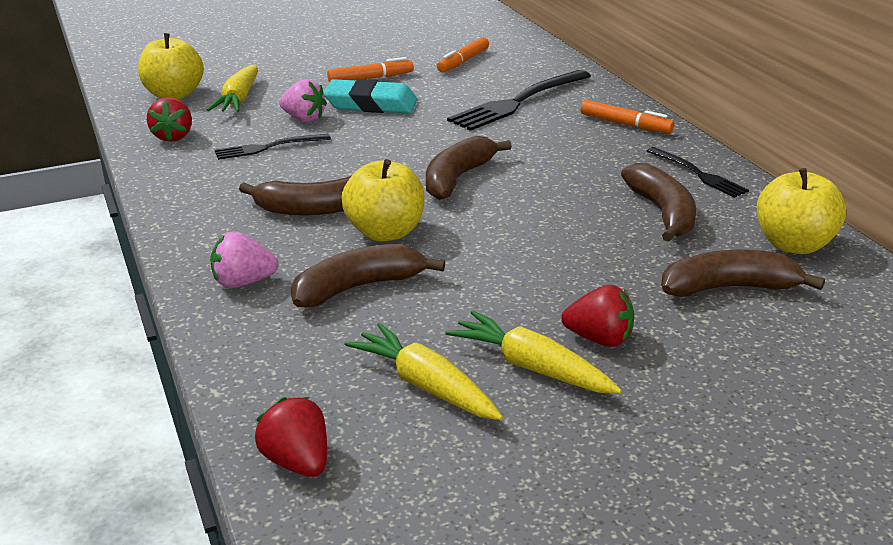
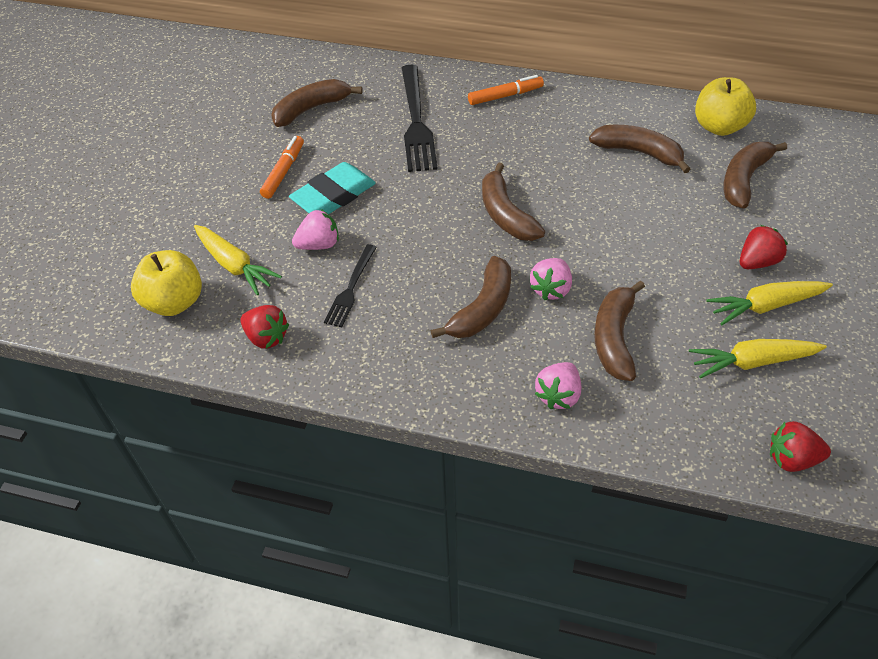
camera: 50 degrees left, 20 degrees up
yellow apple [342,159,425,241] -> pink strawberry [530,258,572,300]
orange marker [437,37,489,73] -> brown banana [271,79,362,127]
black fork [647,147,749,198] -> none

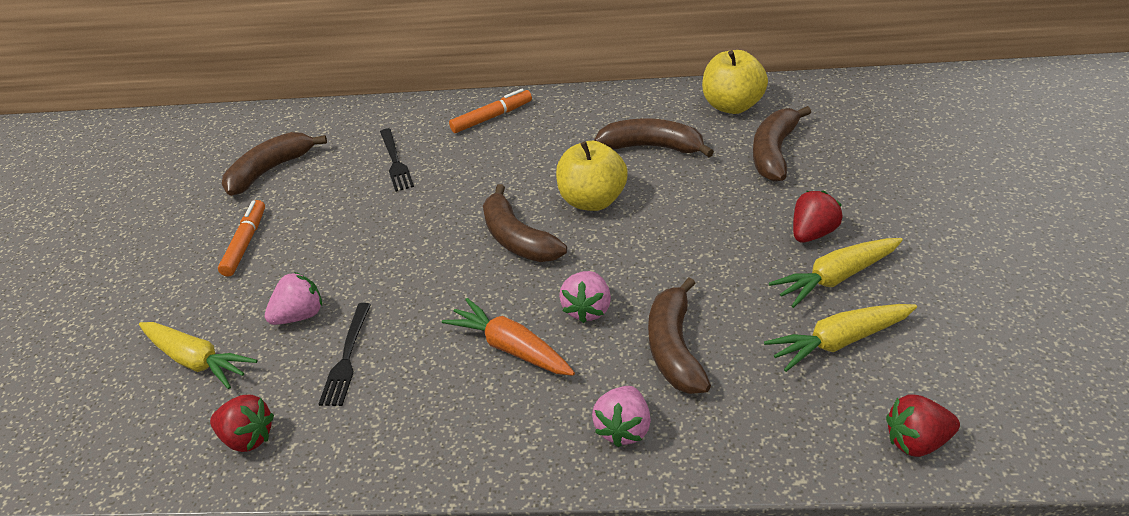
camera: 10 degrees left, 10 degrees down
yellow apple [131,250,202,316] -> yellow apple moved to [556,141,628,211]
turquoise eraser [289,162,376,214] -> none
black fork [402,65,438,172] -> black fork [380,128,414,192], size x0.57
brown banana [431,256,511,338] -> orange carrot [442,298,575,376]

